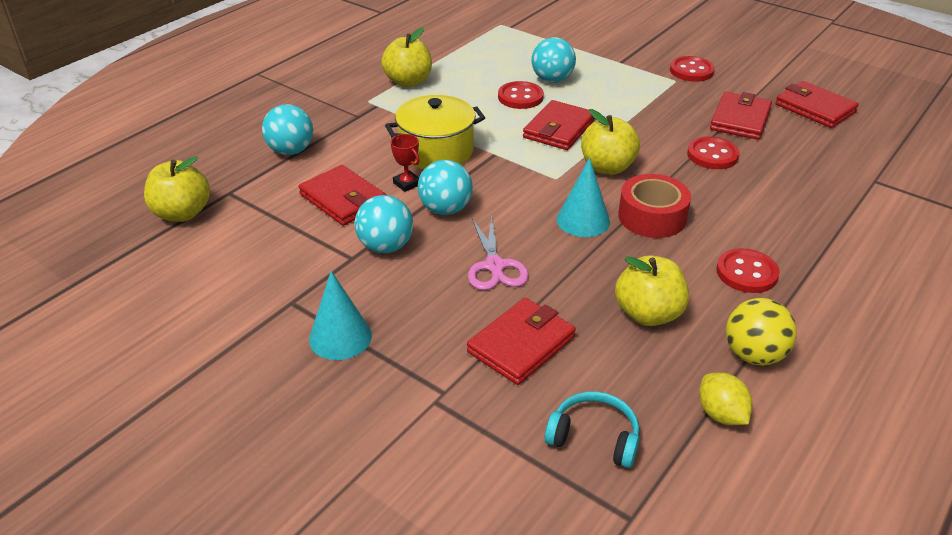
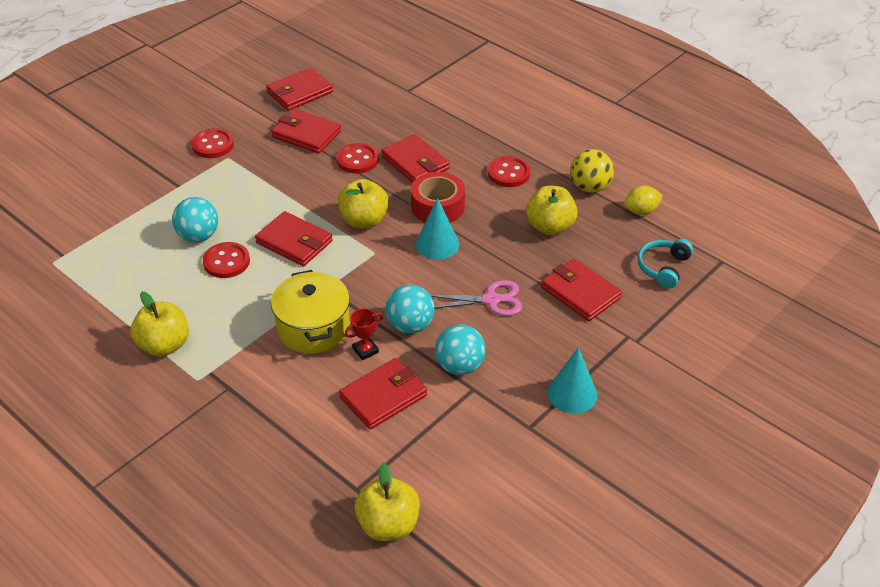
camera: 85 degrees left, 5 degrees up
turquoise ball [262,104,313,155] -> none
none -> red wallet [381,134,450,183]

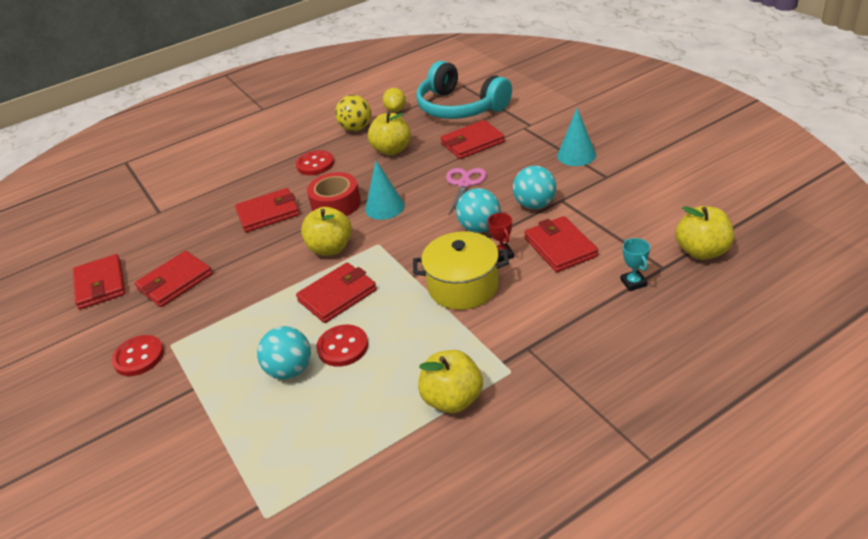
camera: 70 degrees left, 5 degrees down
red button [337,143,379,174] -> none
turquoise headphones [638,239,693,289] -> turquoise headphones [416,61,512,119], size x2.04
none -> turquoise trophy [620,238,650,291]

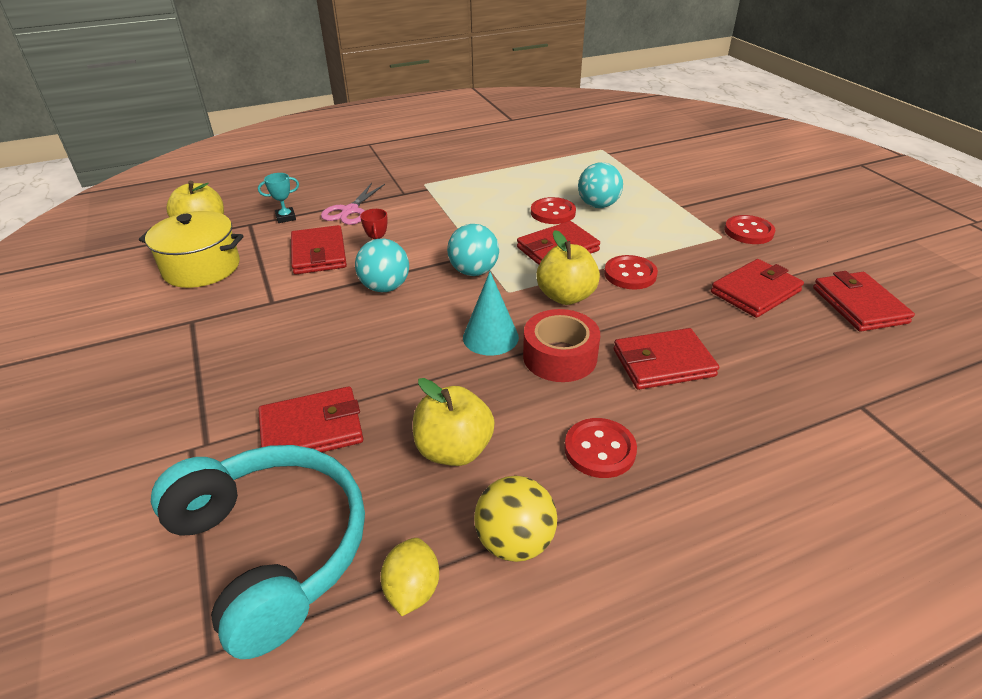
camera: 175 degrees left, 0 degrees up
yellow pot [413,231,509,310] -> yellow pot moved to [139,211,243,288]
yellow apple [418,350,483,413] -> none
pink scissors [446,168,487,216] -> pink scissors moved to [321,183,385,225]
turquoise ball [513,166,556,209] -> turquoise ball moved to [447,224,499,276]
turquoise cone [557,108,596,166] -> none
turquoise trophy [620,238,650,291] -> turquoise trophy turned 75 degrees clockwise [258,173,299,223]
none -> red button [604,255,658,289]

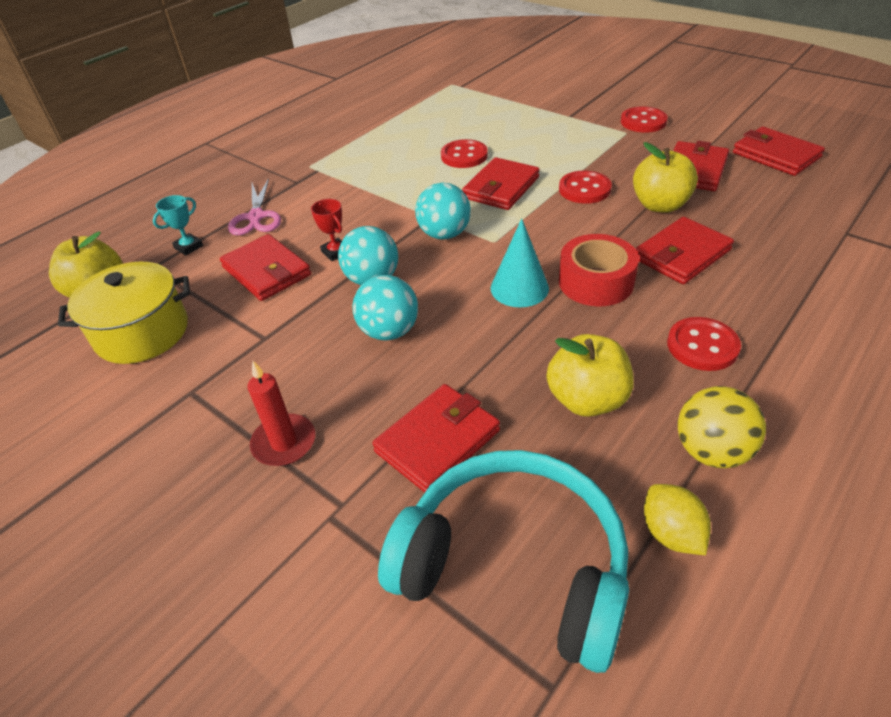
camera: 25 degrees left, 5 degrees up
yellow apple [537,230,600,305] -> yellow apple moved to [633,142,698,213]
turquoise ball [578,162,623,208] -> turquoise ball moved to [352,275,418,341]
none -> red candle [247,361,315,466]

